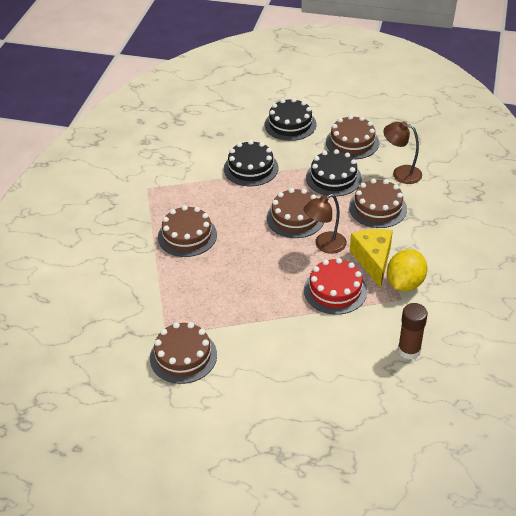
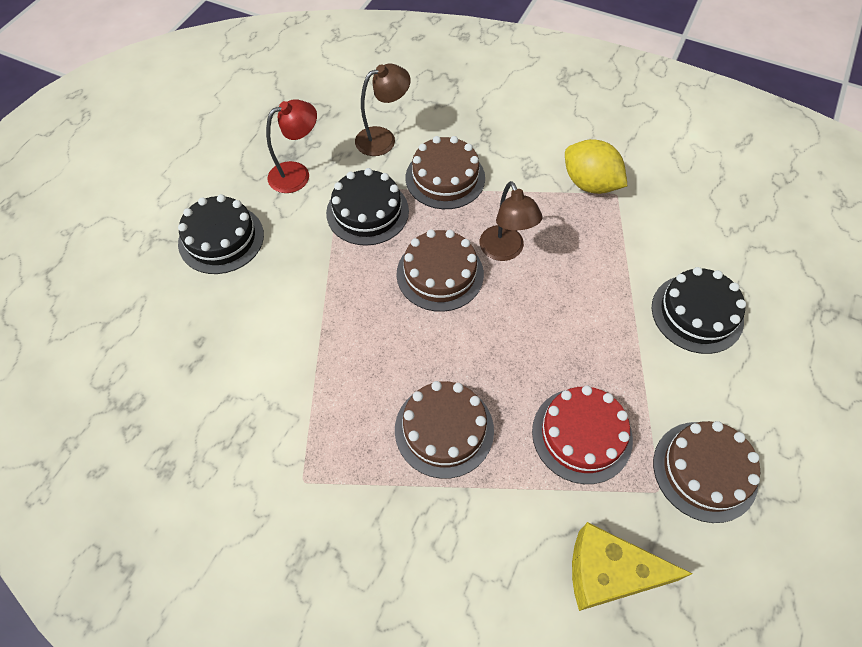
camera: 80 degrees left, 15 degrees up
black cake [224,140,278,186] -> black cake moved to [652,267,746,354]
red cake [304,258,367,315] -> red cake moved to [532,385,633,484]
brown cake [326,115,379,159] -> red lamp [266,99,317,193]
yellow cheese [350,229,393,288] -> yellow cheese moved to [572,522,692,611]
brown lamp [384,121,422,184] -> brown lamp turned 150 degrees counterclockwise [355,64,411,156]
brown glue stick [398,303,428,360] -> none

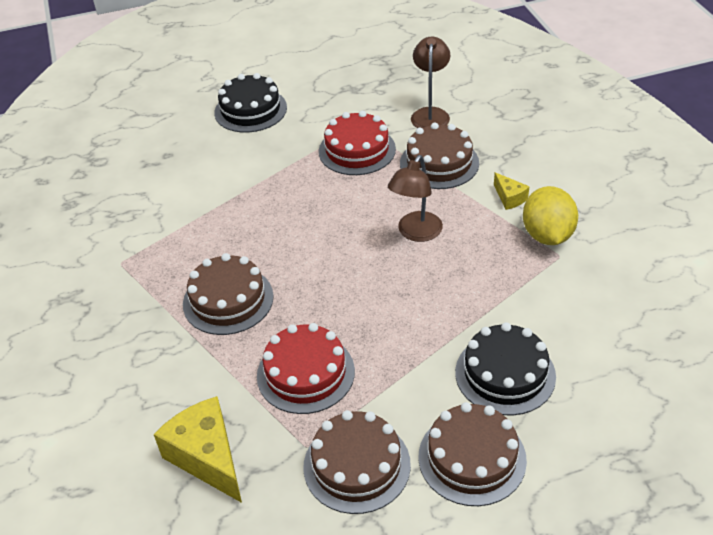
camera: 50 degrees right, 15 degrees down
red lamp [266,99,317,193] -> none
black cake [326,168,409,246] -> red cake [319,111,396,175]
brown lamp [355,64,411,156] -> brown lamp turned 105 degrees counterclockwise [411,37,450,128]
brown cake [396,229,484,312] -> brown cake moved to [419,402,527,506]
none -> yellow cheese [494,172,529,210]

